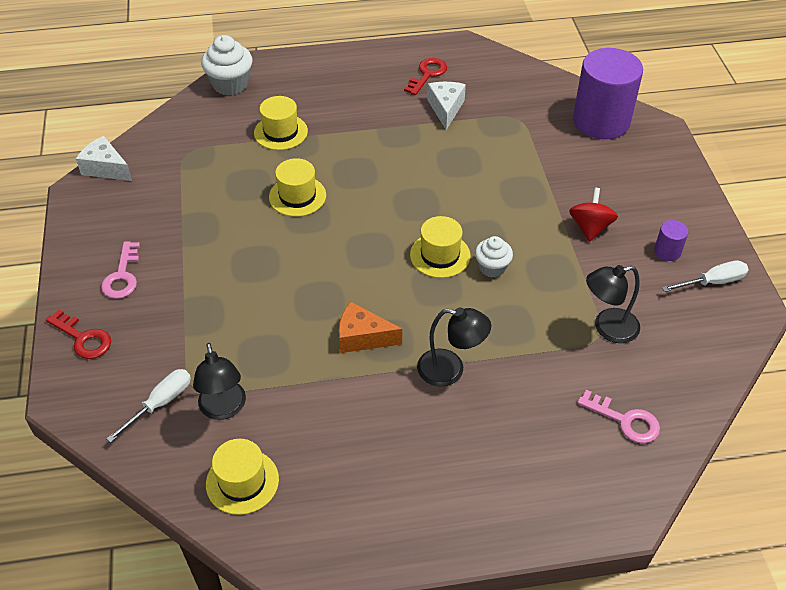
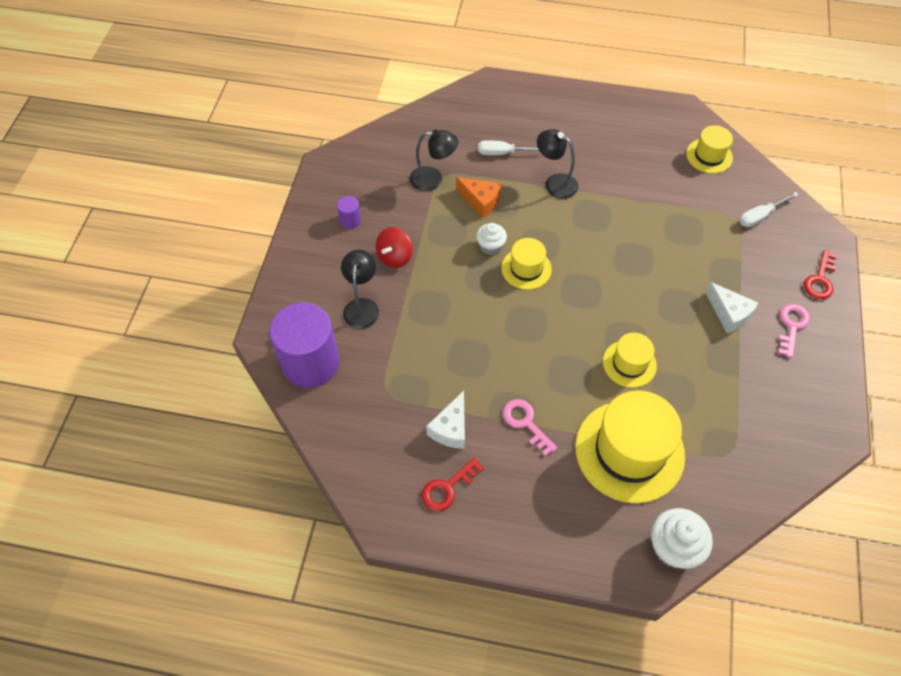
camera: 160 degrees left, 10 degrees up
red key [46,310,111,359] -> red key turned 120 degrees counterclockwise [804,250,837,299]
white cheese [76,136,132,181] -> white cheese moved to [706,282,758,333]
black lamp [193,343,246,420] -> black lamp moved to [341,249,379,329]
yellow hat [254,96,308,150] -> yellow hat [575,390,685,503], size x1.91
orange cheese [339,302,402,353] -> orange cheese moved to [456,177,502,218]
pink key [577,390,660,443] -> pink key moved to [503,399,557,456]
white screwdriver [662,261,749,292] -> white screwdriver moved to [478,140,539,155]

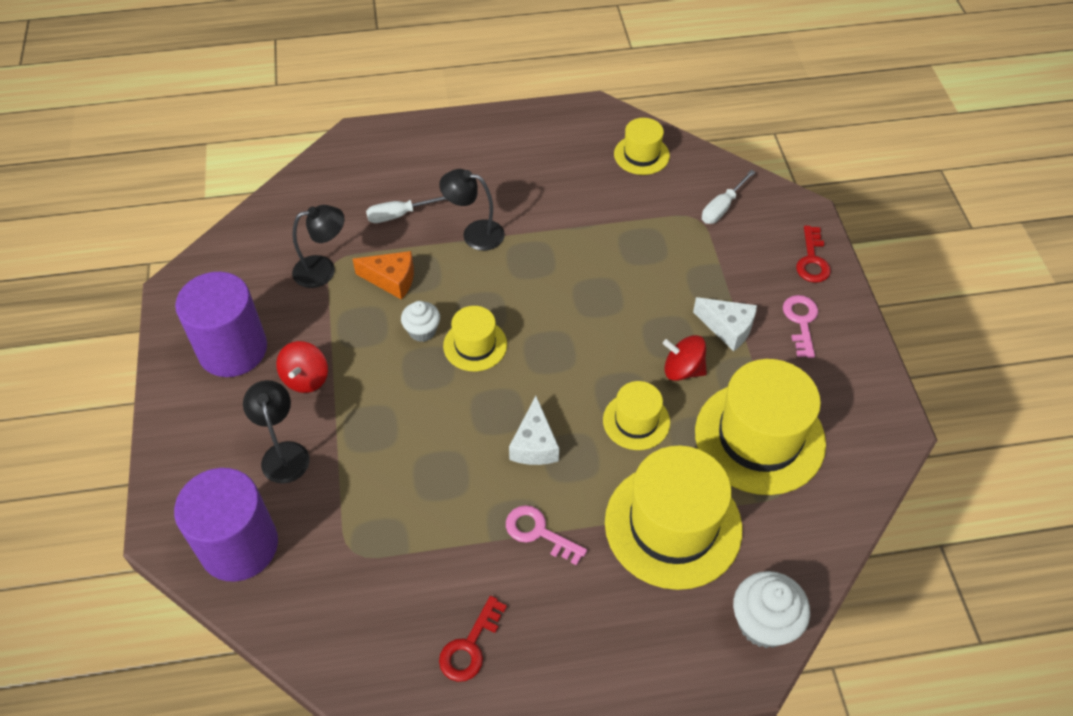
camera: 20 degrees left, 5 degrees down
purple cylinder [337,196,361,229] -> purple cylinder [175,272,267,377], size x2.42
white cheese [426,391,465,449] -> white cheese moved to [509,396,559,465]
none -> red spinning top [663,335,707,381]
none -> yellow hat [695,359,826,495]

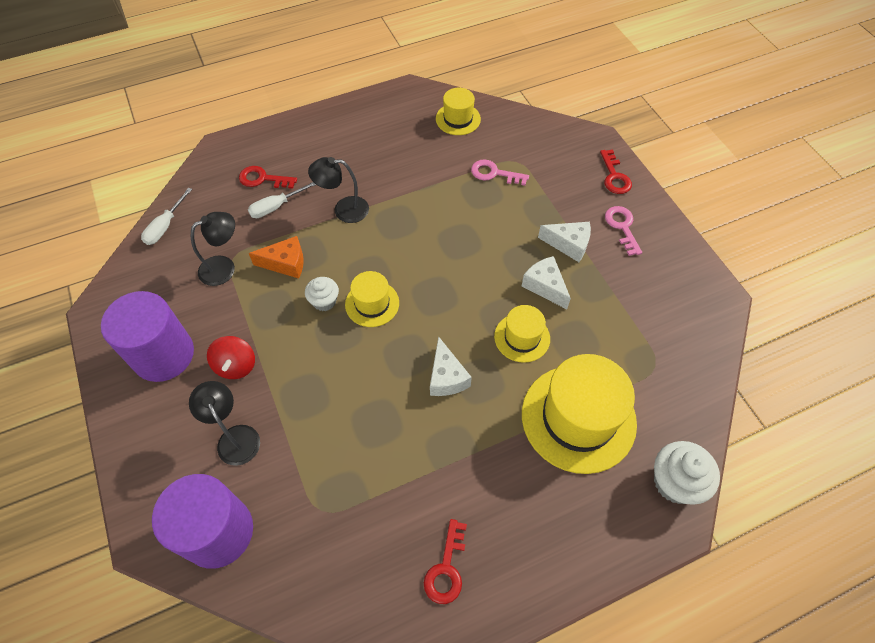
camera: 15 degrees left, 5 degrees up
pink key [506,505,587,566] -> pink key moved to [471,159,529,186]
red spinning top [663,335,707,381] -> white cheese [522,256,571,309]
yellow hat [695,359,826,495] -> none
white screwdriver [702,170,756,224] -> white screwdriver moved to [141,188,192,245]
none -> red key [239,166,297,189]

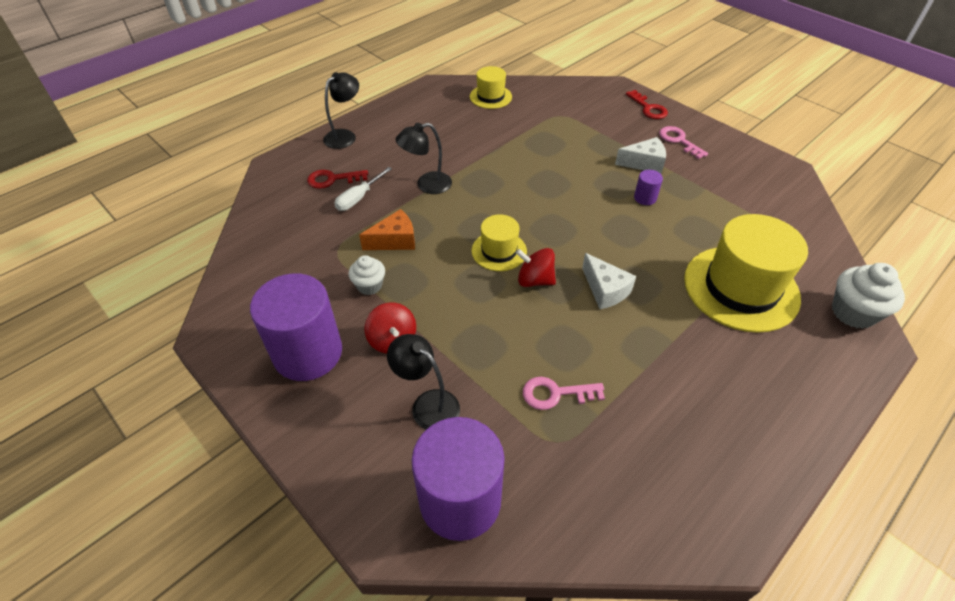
camera: 20 degrees left, 10 degrees down
white screwdriver [141,188,192,245] -> none
black lamp [191,212,235,286] -> black lamp moved to [323,72,359,149]
white cupcake [305,277,339,311] -> white cupcake moved to [348,255,385,295]
red key [424,519,467,604] -> none
pink key [471,159,529,186] -> pink key moved to [523,377,605,410]
yellow hat [494,305,550,363] -> none
white cheese [522,256,571,309] -> purple cylinder [634,170,663,205]
none -> red spinning top [516,248,556,287]

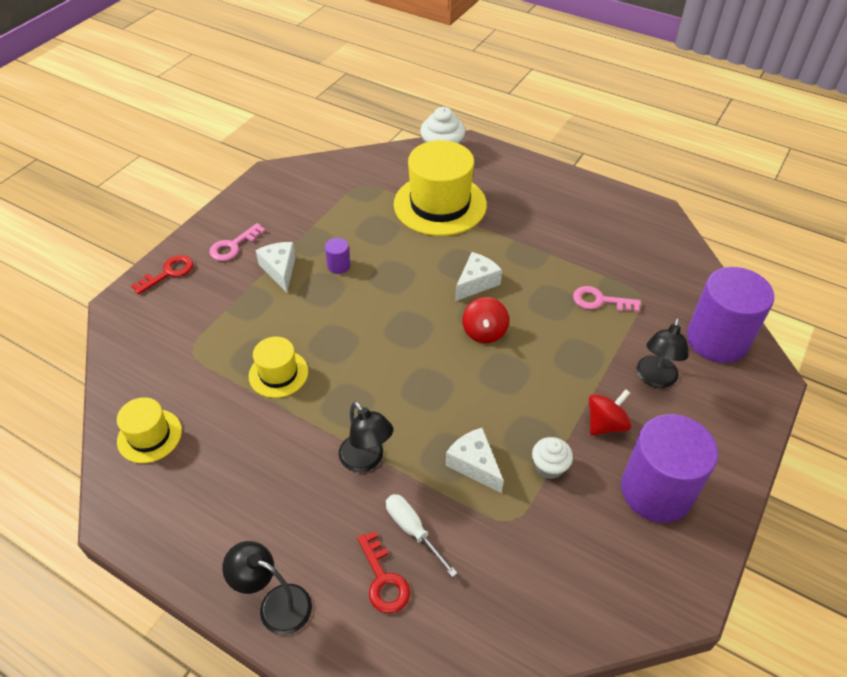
camera: 105 degrees left, 0 degrees up
white screwdriver [334,167,392,211] -> white screwdriver turned 150 degrees counterclockwise [386,494,457,577]
orange cheese [359,209,415,250] -> white cheese [446,428,504,493]
yellow hat [472,214,527,271] -> yellow hat moved to [249,337,308,398]
pink key [523,377,605,410] -> pink key turned 120 degrees clockwise [573,286,641,312]

